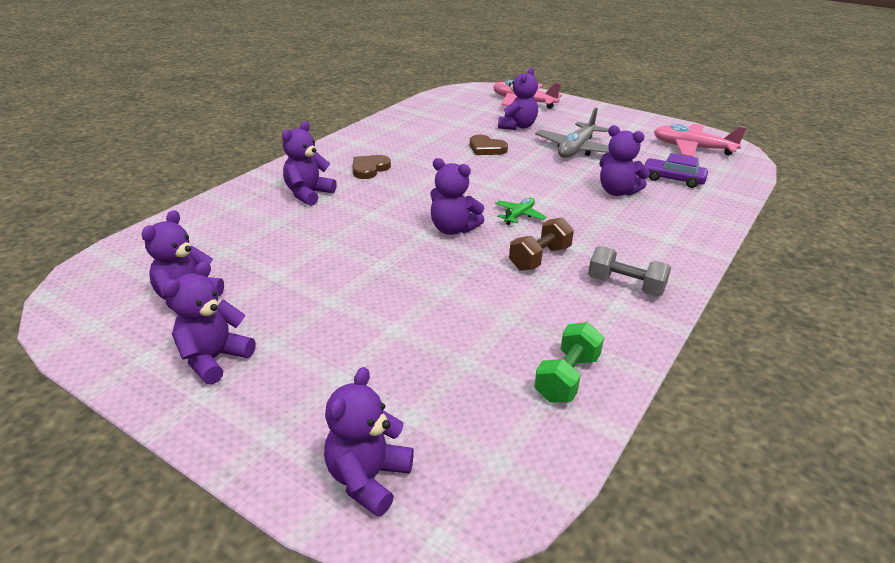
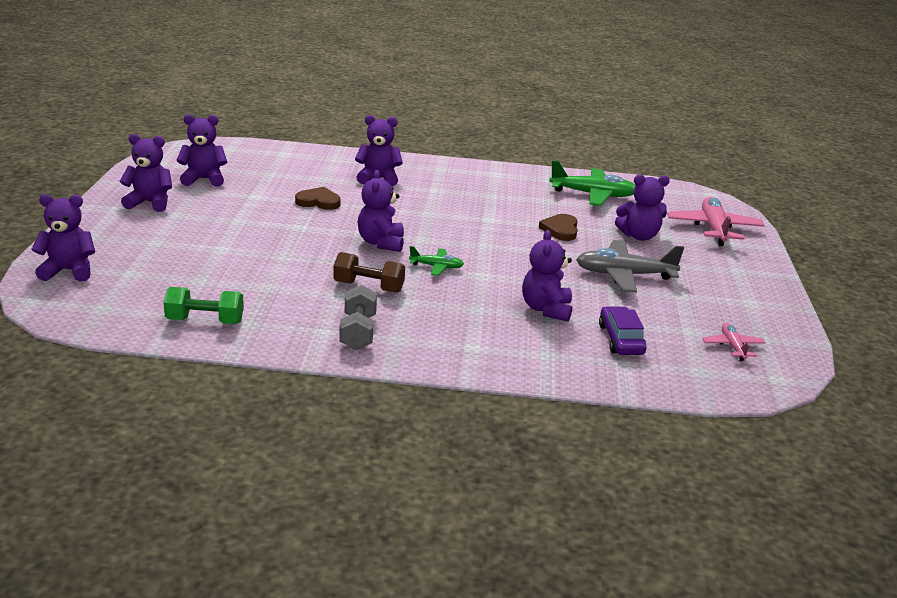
camera: 60 degrees right, 5 degrees down
brown heart [353,155,391,179] -> brown heart moved to [295,187,341,210]
pink plane [654,124,747,157] -> pink plane [702,323,765,361], size x0.53
none -> green plane [549,160,635,206]

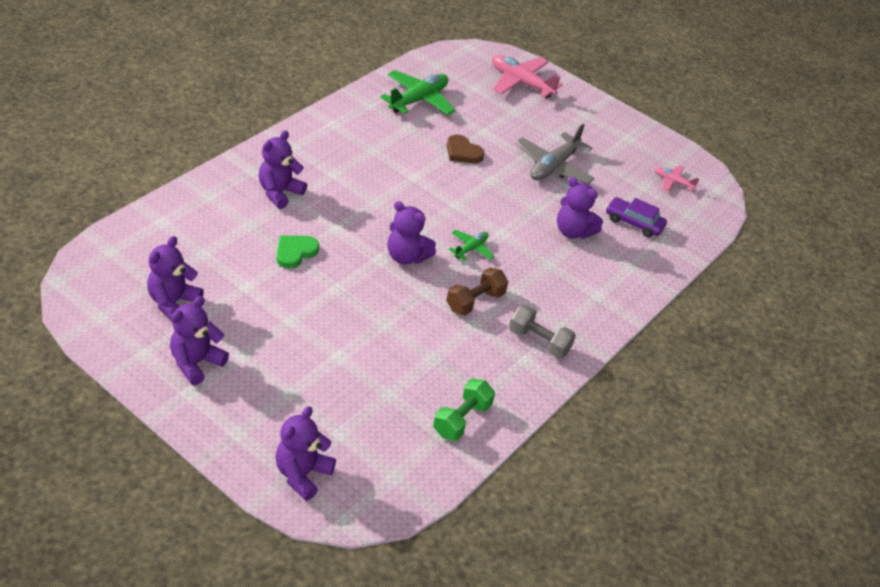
camera: 60 degrees left, 15 degrees up
brown heart [295,187,341,210] -> green heart [276,235,319,269]
purple teddy bear [615,174,670,241] -> none

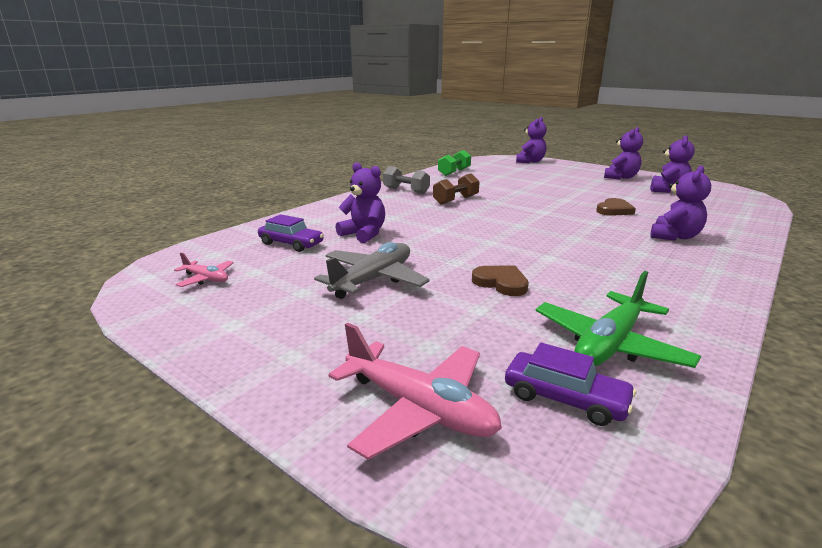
camera: 175 degrees left, 20 degrees down
green heart [276,235,319,269] -> brown heart [596,198,636,216]
purple teddy bear [387,201,436,265] -> none
green plane [449,230,494,260] -> none
none -> purple car [505,342,636,426]

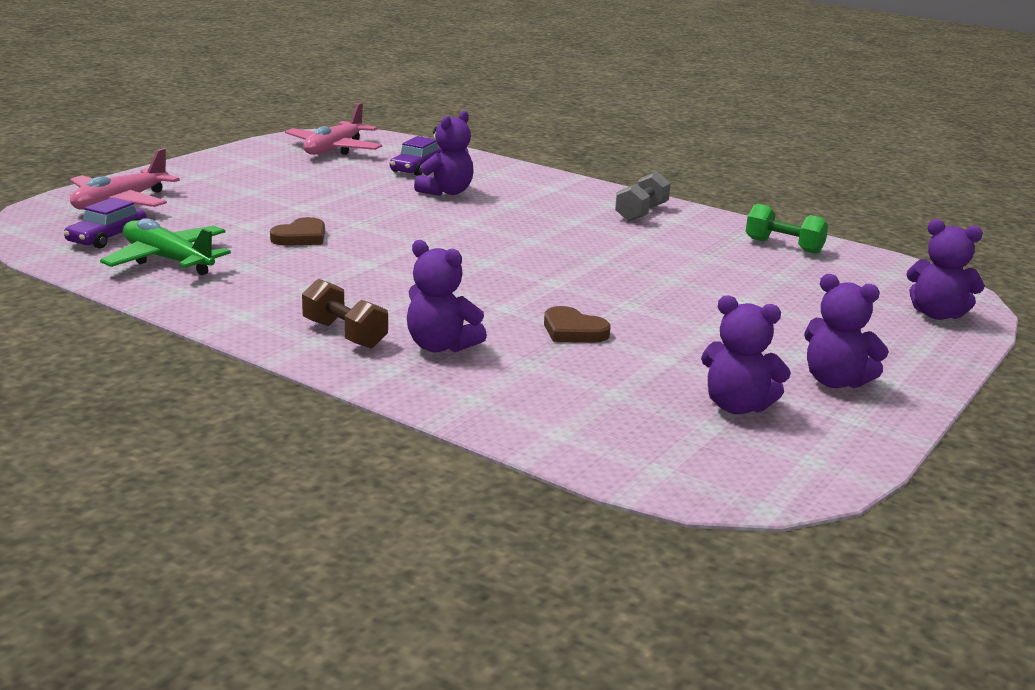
camera: 85 degrees right, 0 degrees up
pink plane [174,253,234,287] -> pink plane [285,103,382,155], size x1.89
grey plane [314,242,430,299] -> none
brown dumbbell [433,173,480,205] -> brown dumbbell moved to [302,279,388,349]

